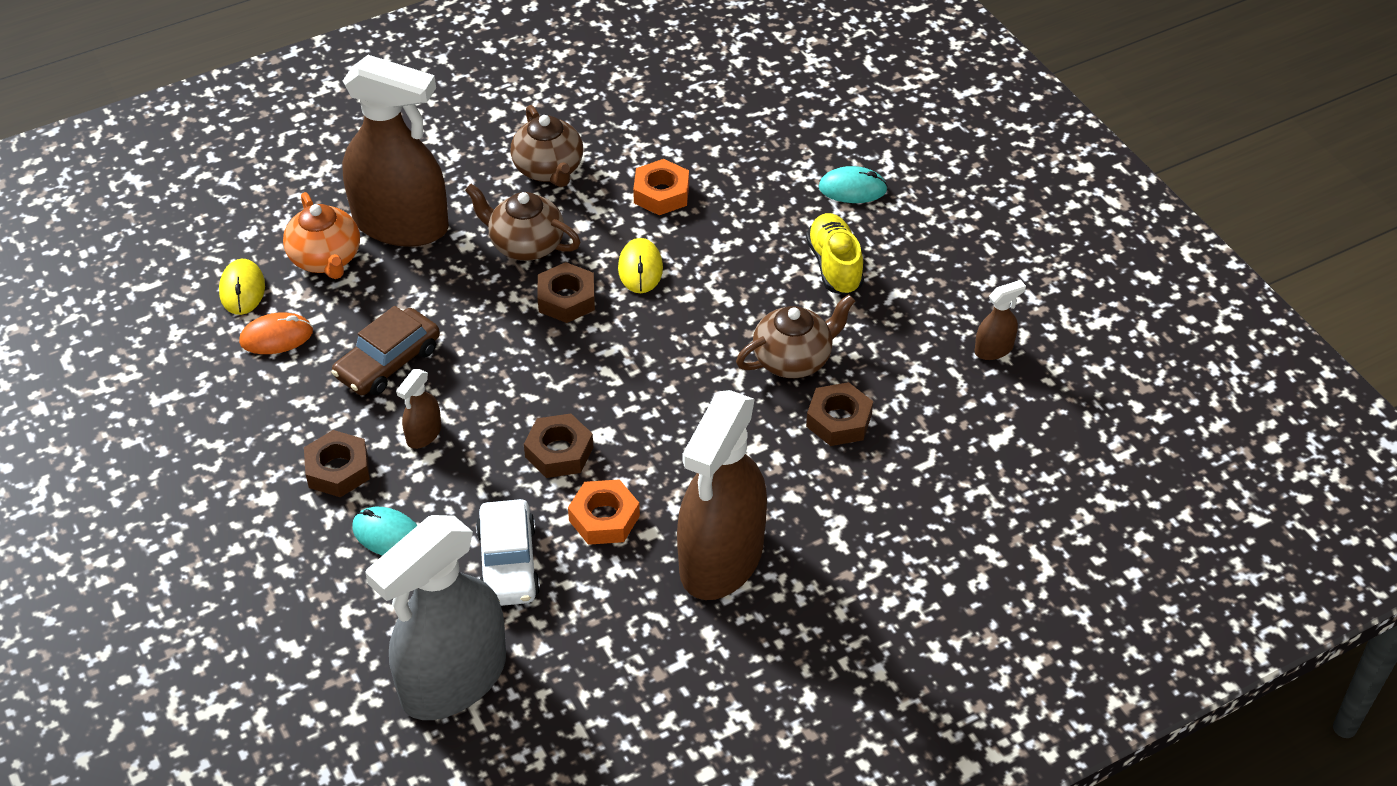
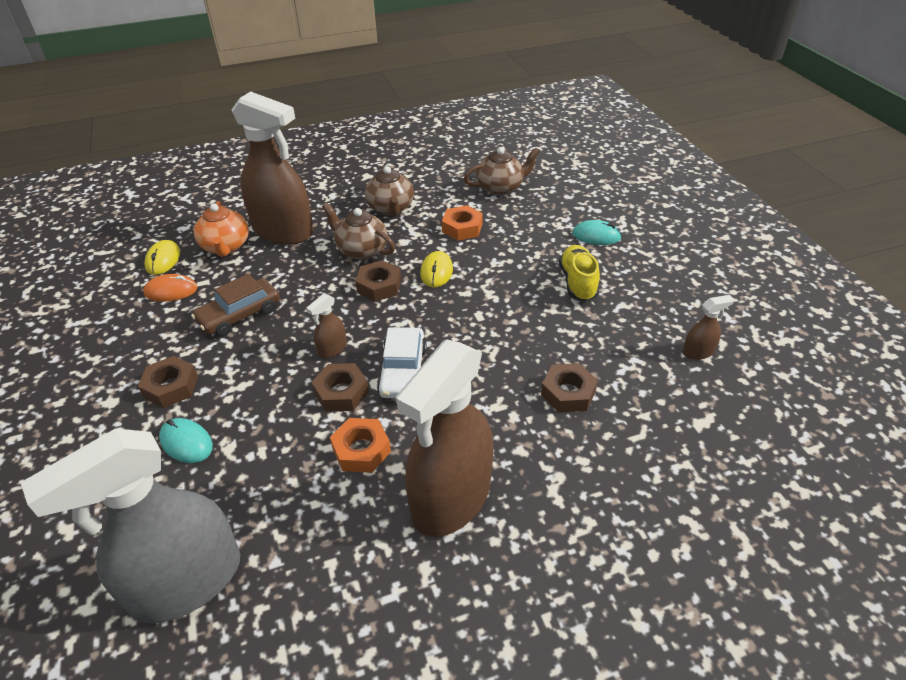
camera: 10 degrees right, 5 degrees down
brown spray bottle [396,369,441,449] -> brown spray bottle moved to [306,294,347,358]
white car [476,499,540,606] -> white car moved to [377,327,427,398]
brown teapot [736,294,855,378] -> brown teapot moved to [464,147,540,195]

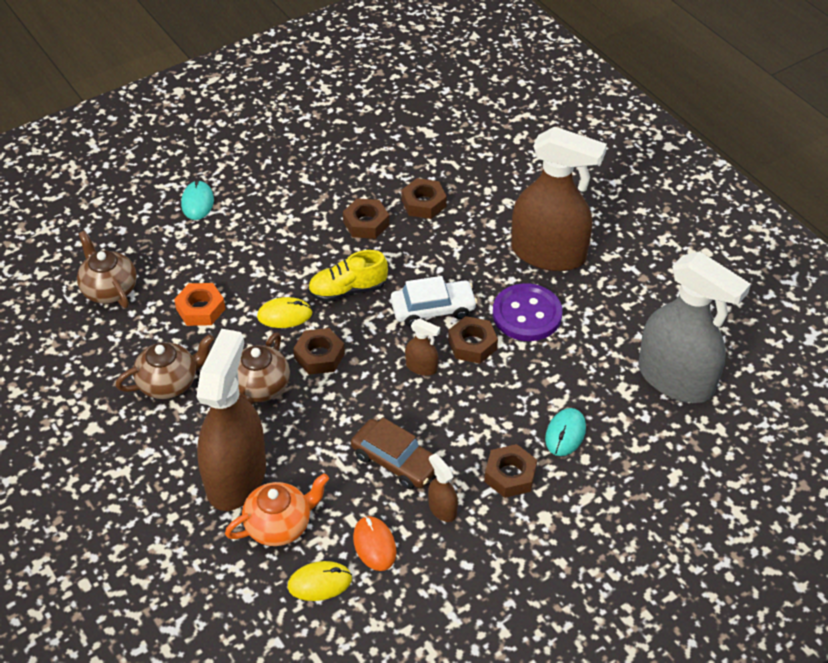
camera: 105 degrees left, 5 degrees up
orange nut [330,418,391,473] -> purple button [493,283,562,341]
yellow shoe [559,245,600,301] -> yellow shoe moved to [308,250,388,302]
brown spray bottle [683,295,734,360] -> brown spray bottle moved to [428,453,458,522]
none -> brown nut [343,198,389,239]

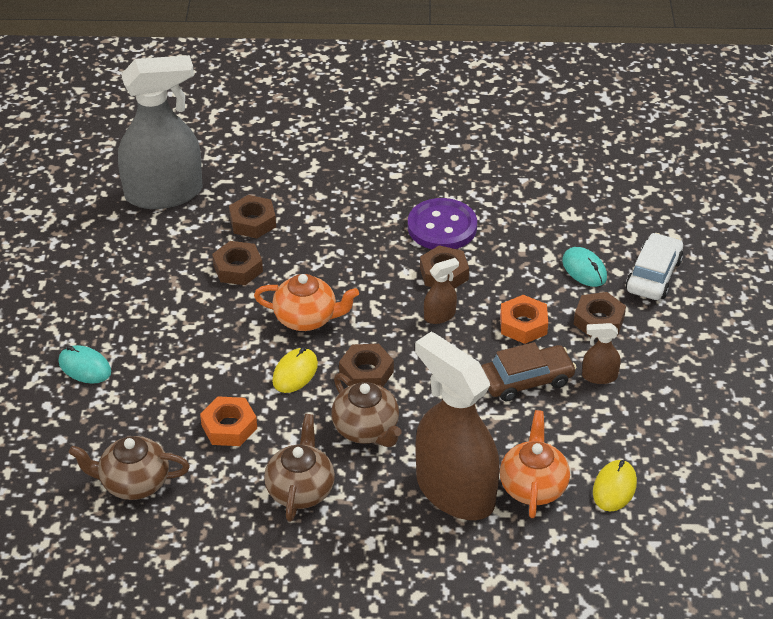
camera: 55 degrees left, 5 degrees down
yellow shoe [308,250,388,302] -> orange teapot [254,274,359,331]
orange mouse [353,516,396,571] -> none
white car [391,276,477,327] -> white car moved to [626,233,684,300]
brown spray bottle [511,126,607,271] -> none
grey spray bottle [638,251,751,403] -> grey spray bottle moved to [118,55,202,209]
none -> orange nut [500,295,548,344]

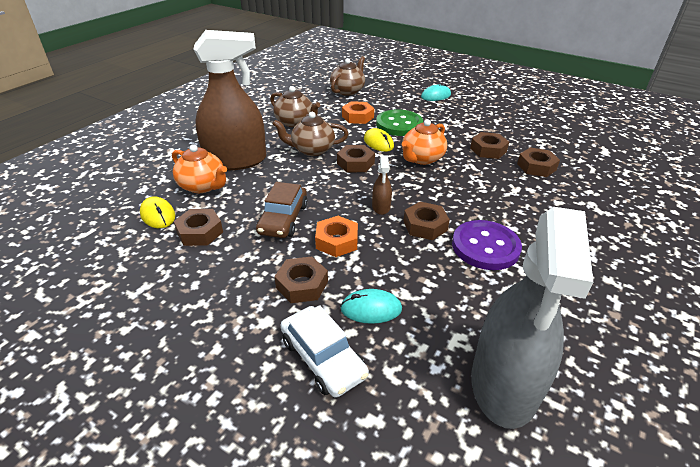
camera: 120 degrees right, 5 degrees down
grey spray bottle [118,55,202,209] -> grey spray bottle moved to [471,207,593,429]
brown spray bottle [582,323,621,384] -> none
none -> brown nut [174,209,223,246]
none -> green button [376,109,423,136]

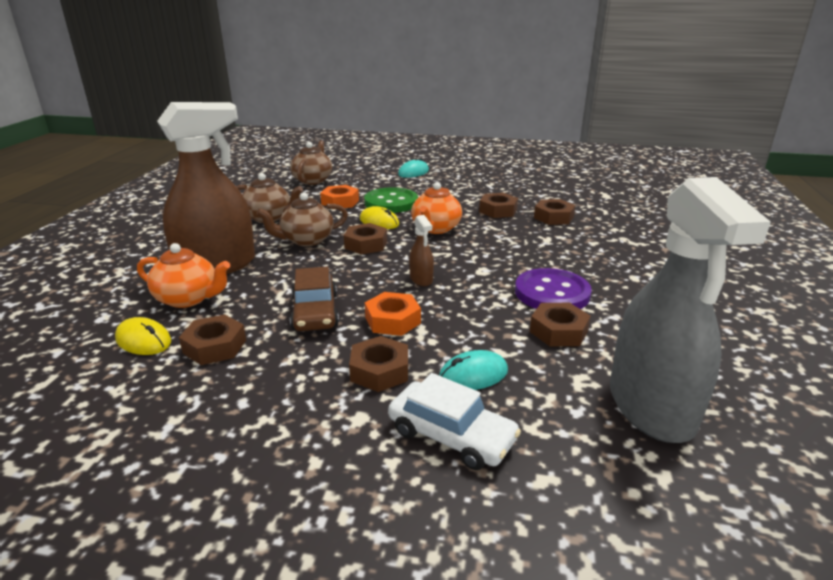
camera: 20 degrees left, 10 degrees down
brown nut [404,202,450,240] -> brown nut moved to [530,303,591,346]

